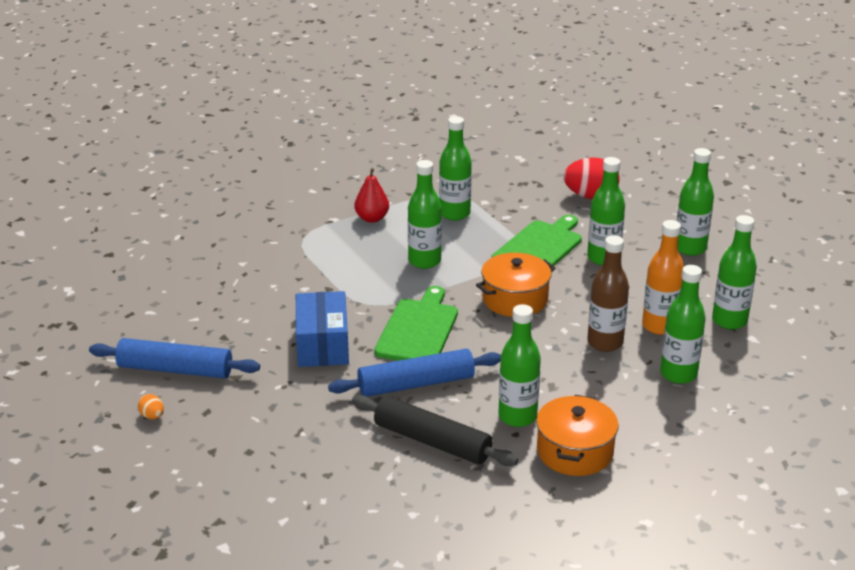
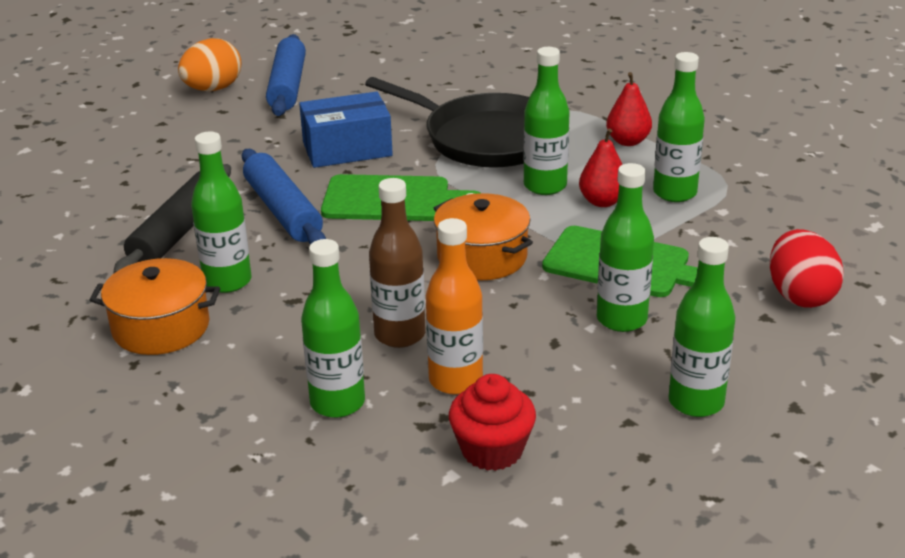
camera: 80 degrees right, 0 degrees up
orange egg [138,394,164,419] -> orange egg [178,38,241,91], size x2.22
green bottle [712,215,757,330] -> red cupcake [449,374,536,471]
none -> black pan [365,77,529,168]
none -> red pear [579,129,623,207]

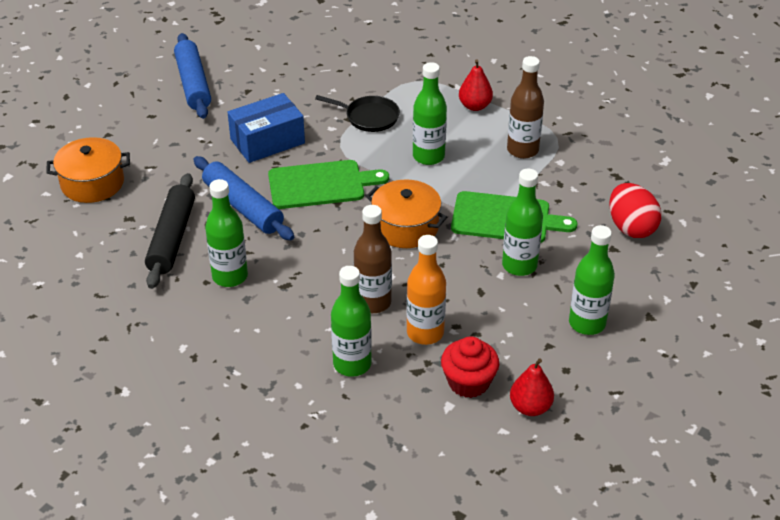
camera: 15 degrees left, 10 degrees up
orange pot [90,258,220,355] -> orange pot moved to [46,137,130,203]
orange egg [178,38,241,91] -> none
black pan [365,77,529,168] -> black pan [315,95,400,132], size x0.52
red pear [579,129,623,207] -> red pear moved to [510,359,554,416]
green bottle [653,52,705,202] -> brown bottle [507,56,544,159]

